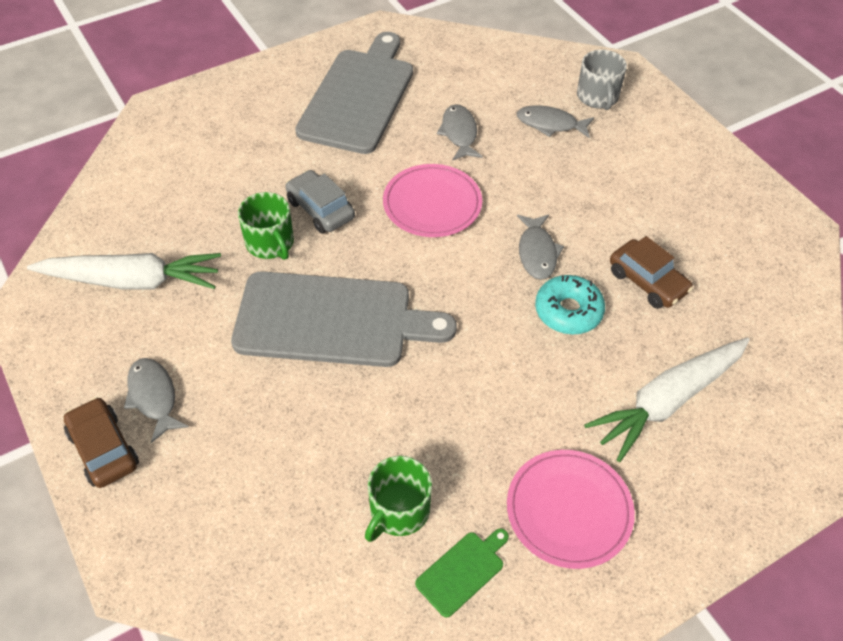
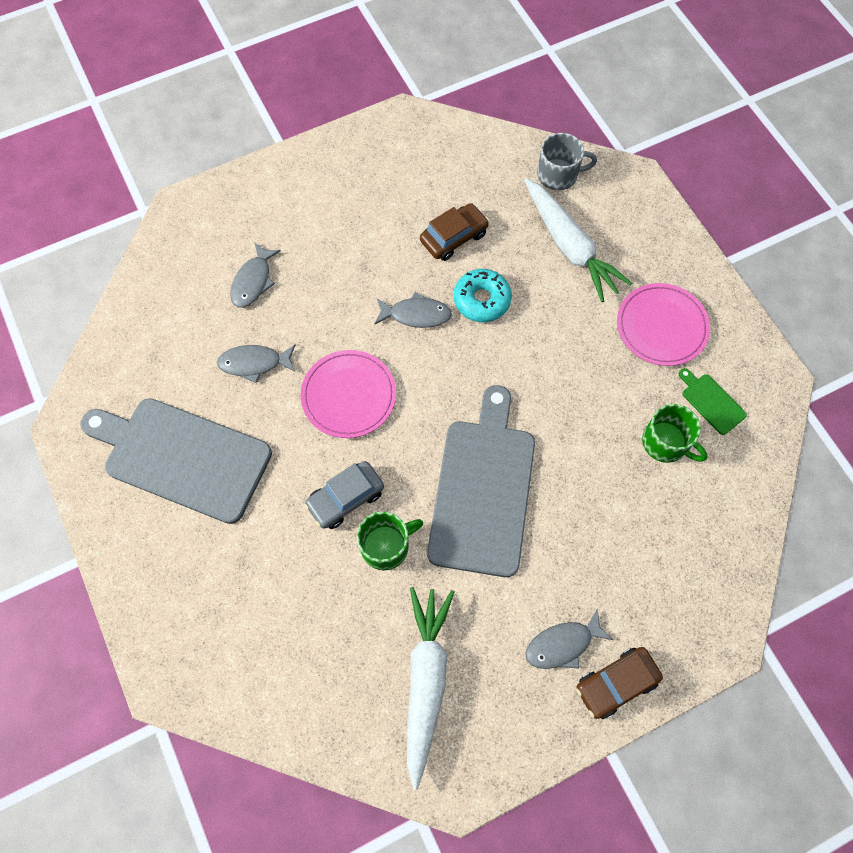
camera: 85 degrees left, 15 degrees up
grey mug [577,50,627,110] -> grey mug moved to [537,133,597,190]

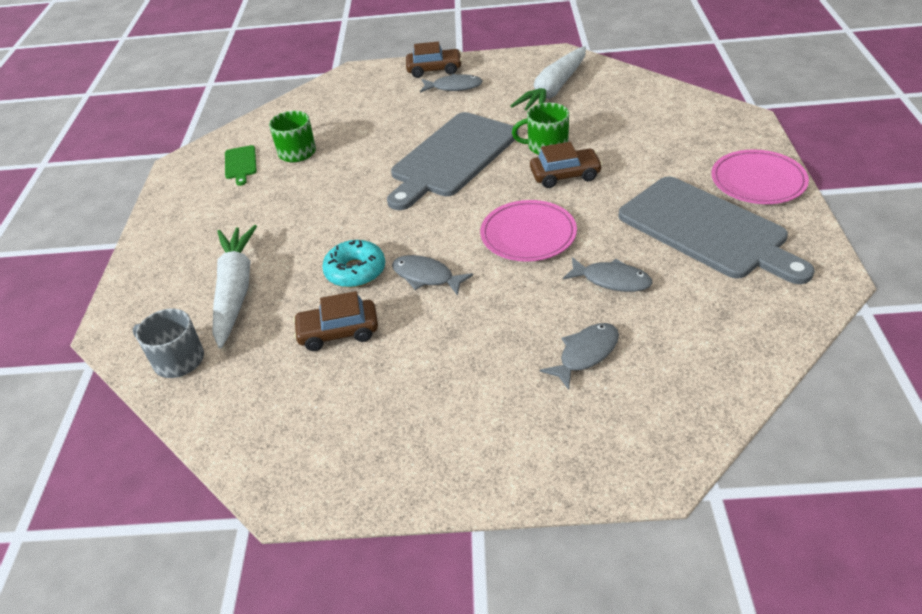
camera: 150 degrees left, 25 degrees down
grey car [304,461,384,529] -> brown car [530,142,603,188]
pink plate [617,283,710,366] -> pink plate moved to [711,149,809,204]

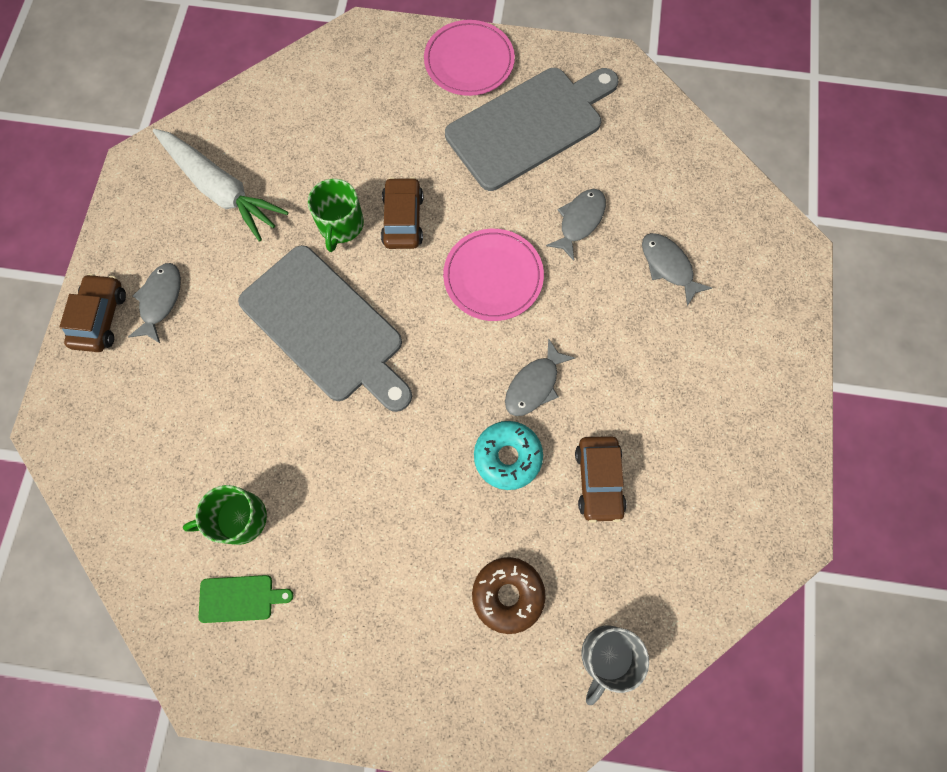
camera: 85 degrees left, 30 degrees up
white carrot [212,225,257,348] -> brown donut [472,557,546,634]

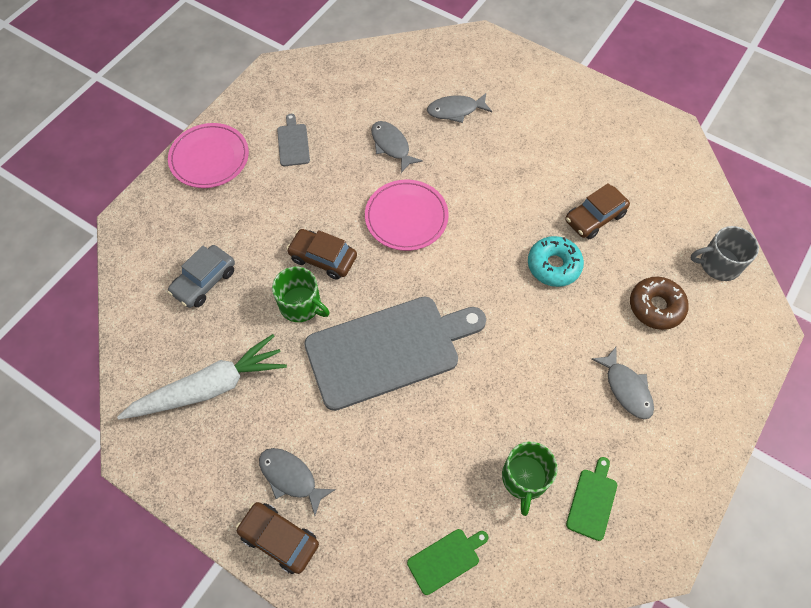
camera: 65 degrees left, 10 degrees down
grey cutting board [445,68,619,191] -> grey cutting board [277,114,310,166], size x0.41
grey fish [505,338,575,416] -> grey fish moved to [591,347,654,419]
brown car [575,436,627,523] -> brown car turned 120 degrees clockwise [566,183,630,239]
grey mug [581,626,649,705] -> grey mug turned 120 degrees clockwise [691,226,759,281]
none -> grey car [168,245,235,308]
none -> green cutting board [407,529,488,595]

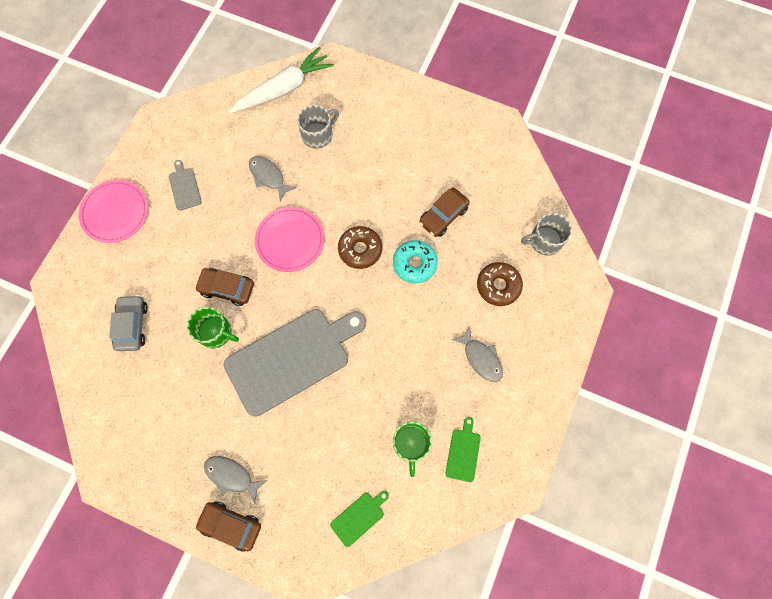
camera: 10 degrees left, 10 degrees up
white carrot [117,334,287,420] -> white carrot moved to [229,47,334,114]
grey car [168,245,235,308] -> grey car turned 150 degrees clockwise [109,295,148,351]
grey fish [427,93,492,123] -> grey mug [297,105,339,149]
none -> brown donut [338,226,382,269]

